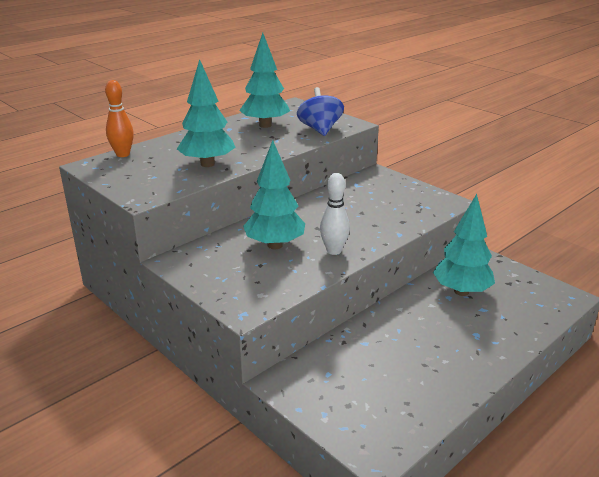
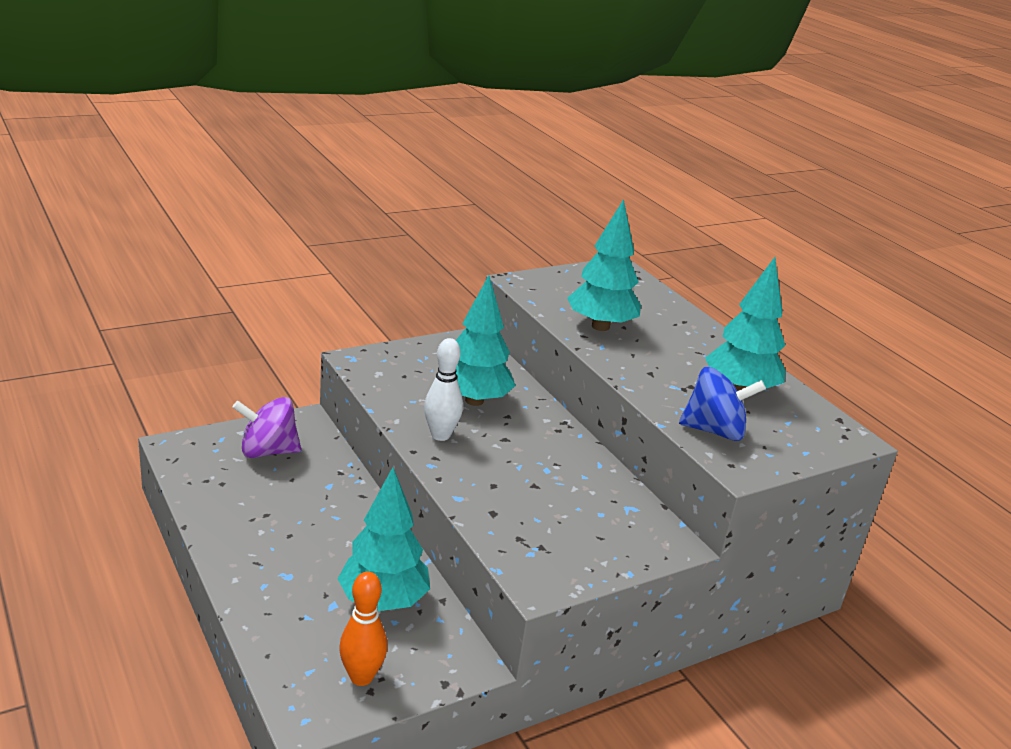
camera: 100 degrees right, 0 degrees up
orange bowling pin [105,80,134,157] -> orange bowling pin moved to [339,571,387,686]
none -> purple spinning top [232,397,301,458]

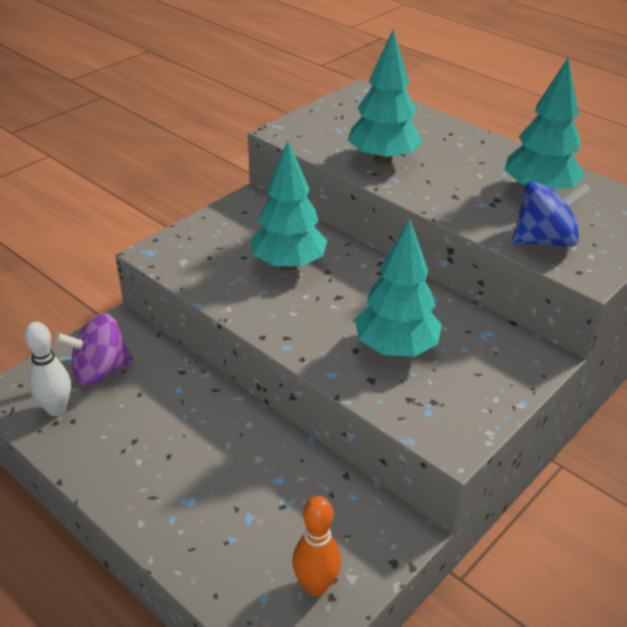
camera: 15 degrees left, 10 degrees up
turquoise tree [338,467,430,611] -> turquoise tree moved to [355,218,442,357]
white bowling pin [424,338,463,441] -> white bowling pin moved to [24,322,71,416]

